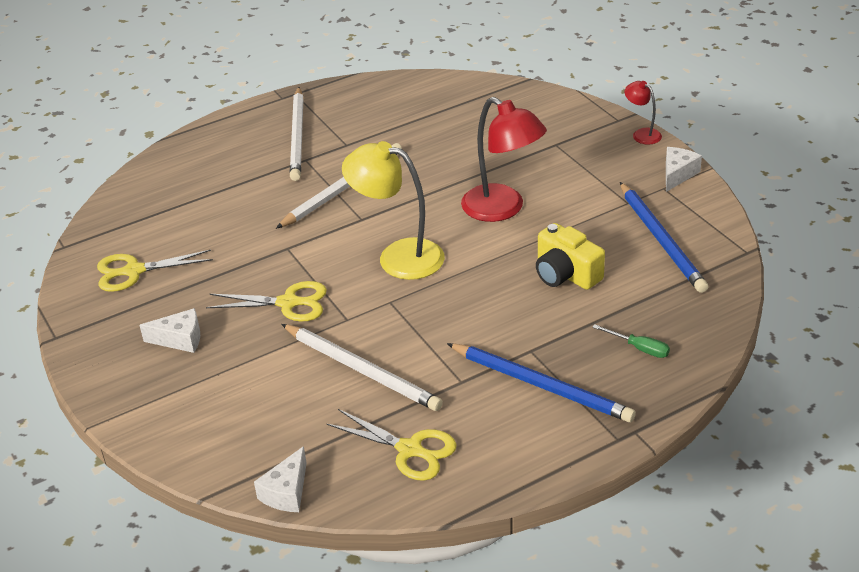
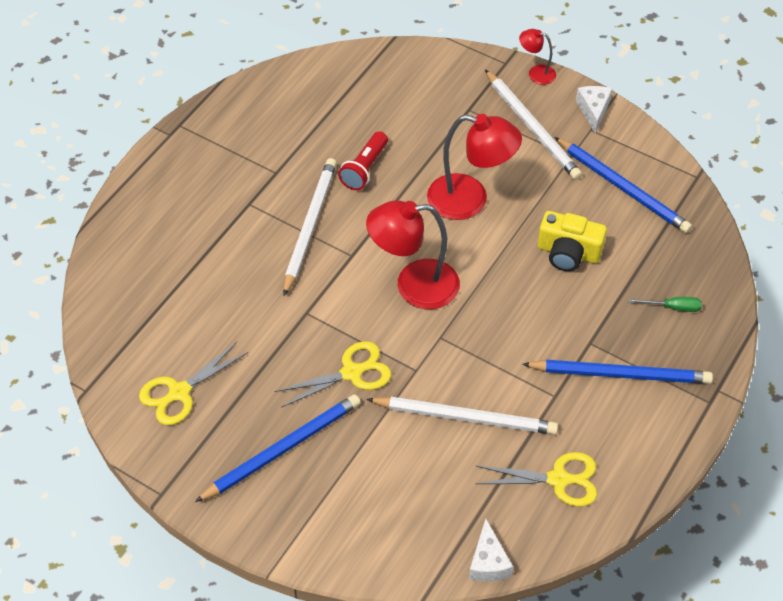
camera: 30 degrees left, 15 degrees up
white cheese [139,308,200,353] -> blue pencil [195,394,361,502]
white pencil [290,87,304,181] -> white pencil moved to [485,70,582,180]
yellow lamp [342,141,445,280] -> red lamp [366,200,460,309]
none -> red flashlight [338,131,388,190]

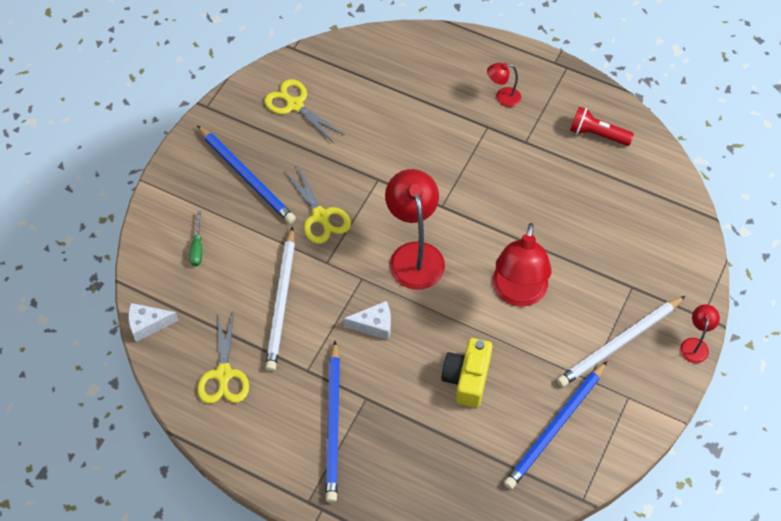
camera: 85 degrees right, 5 degrees up
white pencil [283,158,337,296] -> none
red flashlight [338,131,388,190] -> red flashlight moved to [570,107,634,146]
white cheese [576,86,612,133] -> white cheese moved to [343,301,391,340]
green screwdriver [628,297,702,312] -> green screwdriver moved to [189,211,202,267]
none -> red lamp [487,63,521,107]

